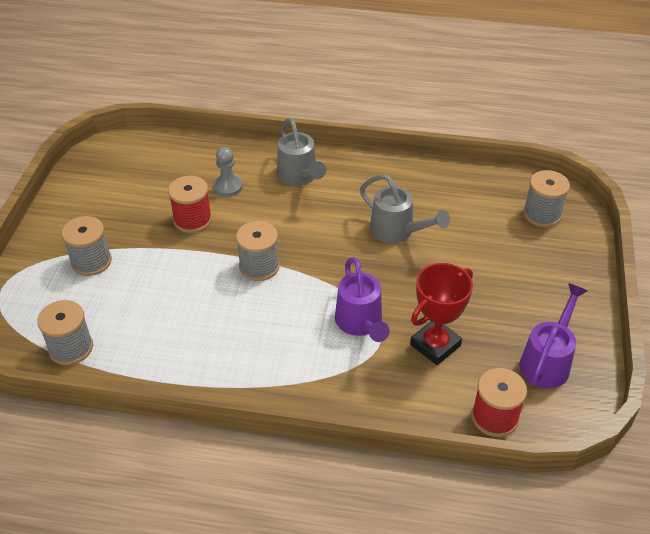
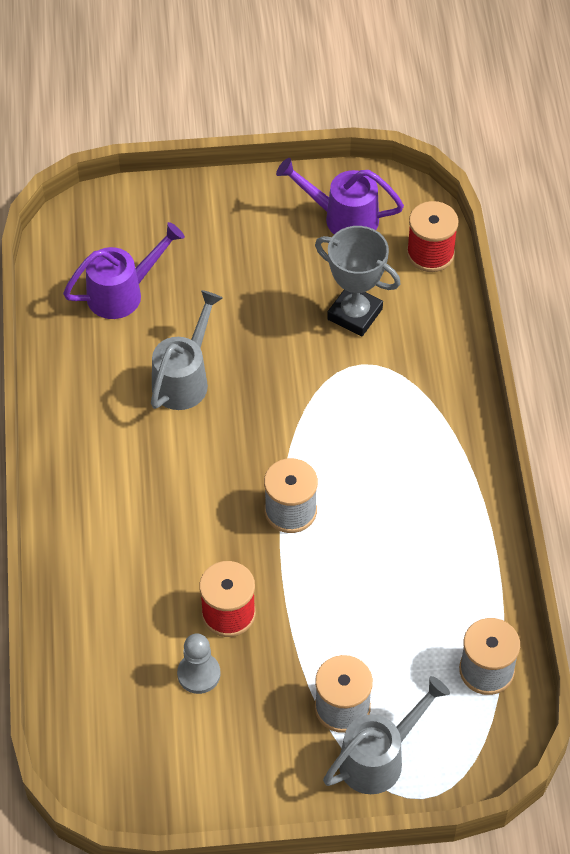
camera: 105 degrees left, 10 degrees up
grey pawn [213,147,243,197] -> grey pawn moved to [177,634,220,694]
grey watering can [277,118,326,186] -> grey watering can moved to [323,676,450,794]
purple watering can [335,257,390,342] -> purple watering can moved to [63,222,185,319]
red trophy [410,263,473,365] -> grey trophy [315,226,401,336]
grey spool [523,170,570,227] -> none

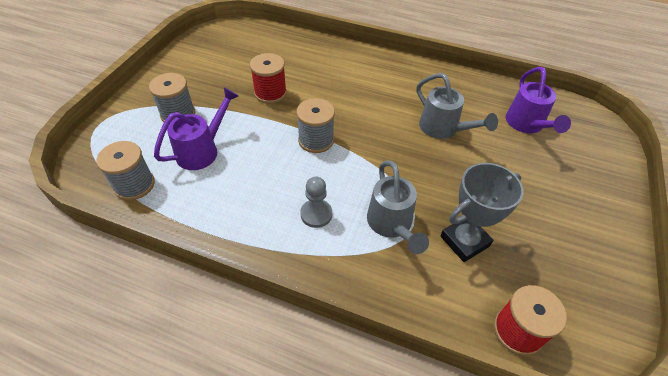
camera: 115 degrees right, 5 degrees down
grey pawn [177,634,220,694] -> grey pawn moved to [300,177,332,228]
purple watering can [276,158,404,234] -> purple watering can moved to [154,87,239,170]
grey watering can [323,676,450,794] -> grey watering can moved to [367,161,429,254]

